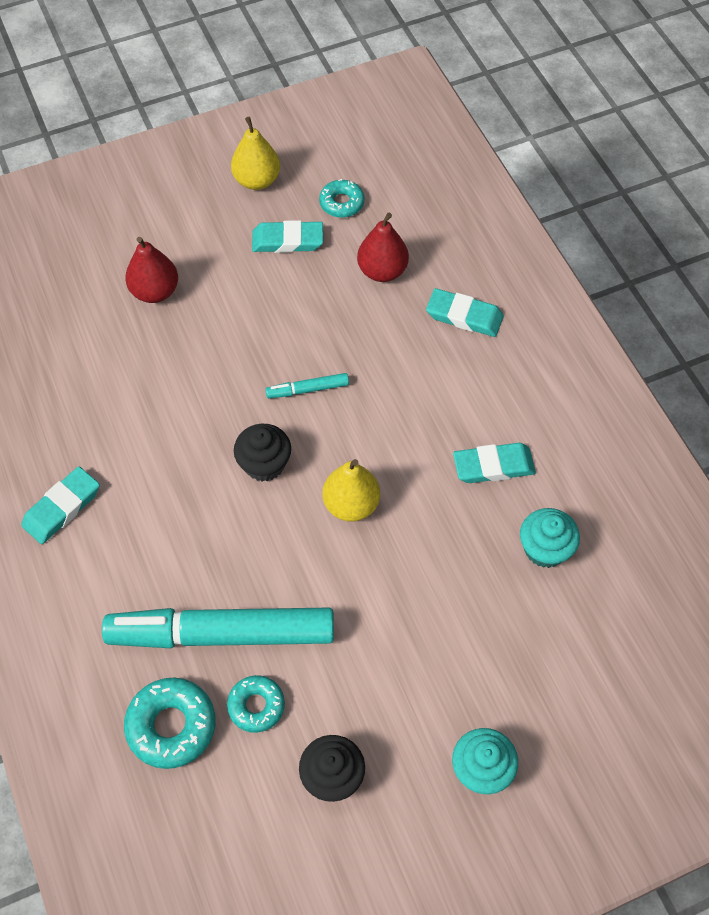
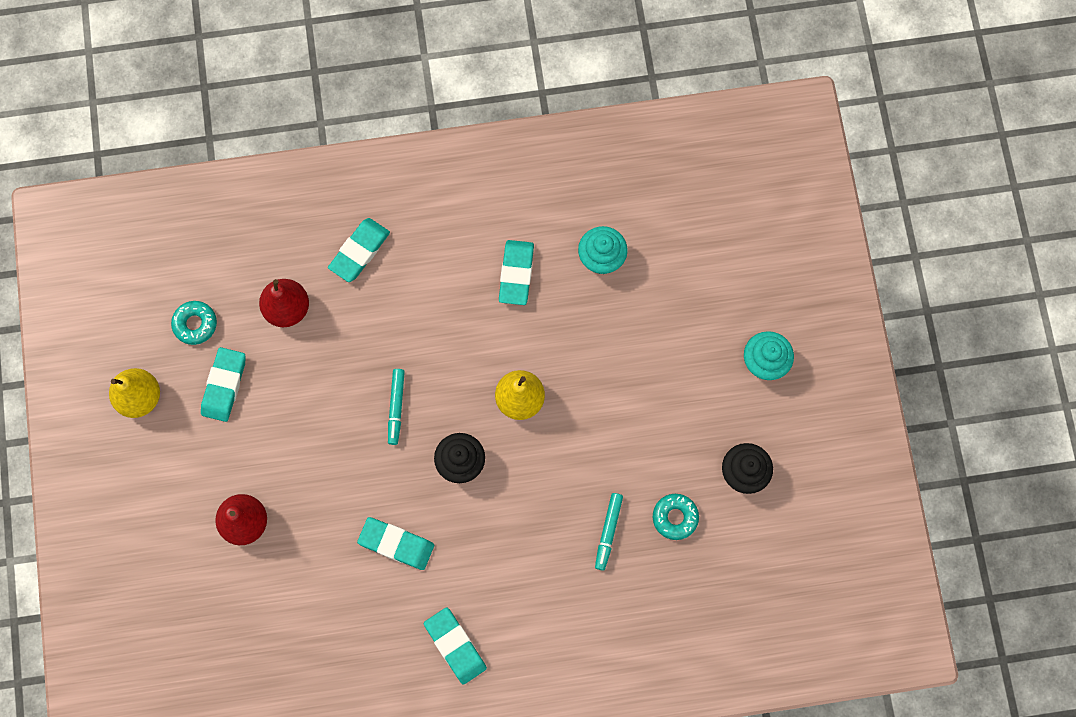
camera: 75 degrees left, 15 degrees up
turquoise marker [102,608,334,648] -> turquoise marker [595,493,623,571], size x0.41
turquoise donut [124,678,216,769] -> none
none -> turquoise eraser [357,517,434,570]

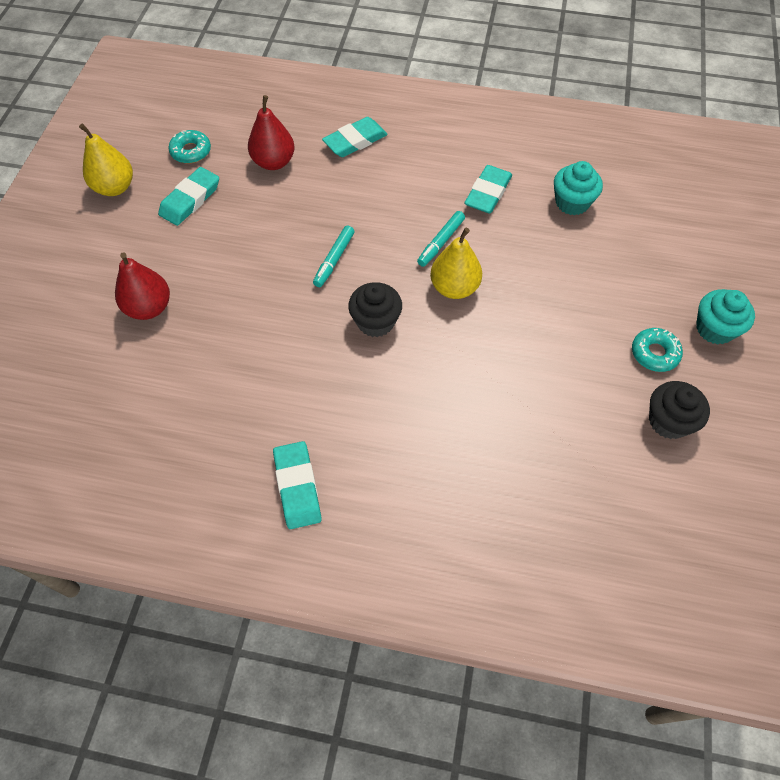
camera: 20 degrees right, 15 degrees down
turquoise eraser [357,517,434,570] -> none
turquoise marker [595,493,623,571] -> turquoise marker moved to [417,211,465,267]
turquoise donut [653,494,699,540] -> turquoise donut moved to [632,328,683,372]

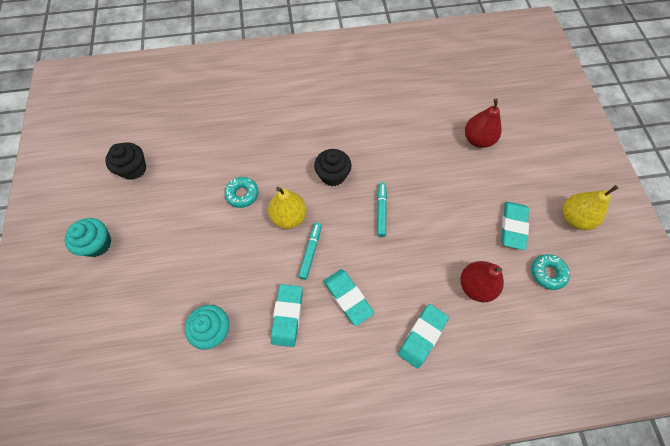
camera: 160 degrees right, 5 degrees up
turquoise eraser [273,441,322,529] -> turquoise eraser moved to [324,269,374,326]
turquoise donut [632,328,683,372] -> turquoise donut moved to [224,177,259,208]

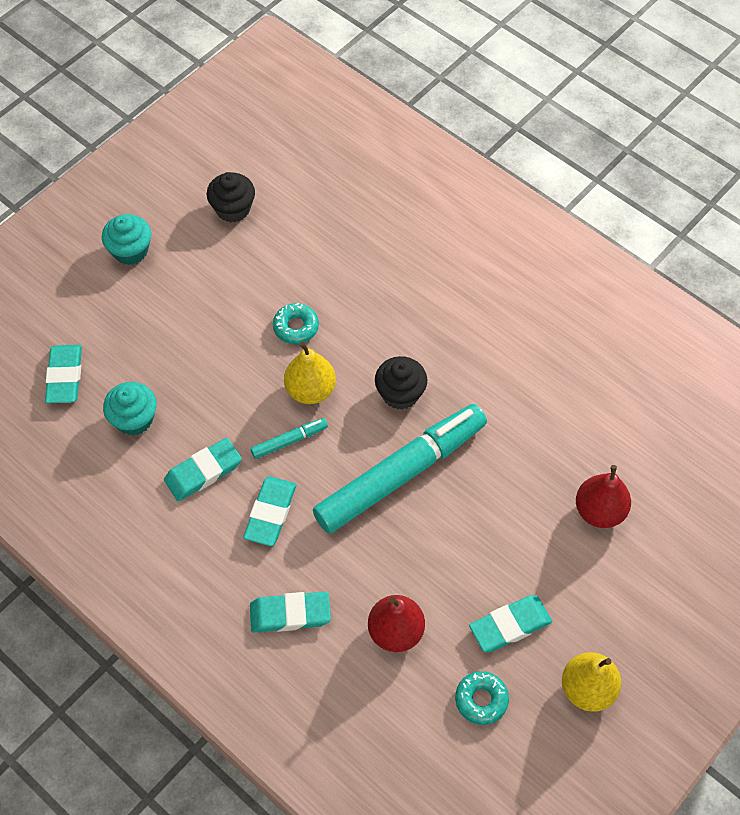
camera: 50 degrees right, 5 degrees down
turquoise marker [377,183,387,237] -> turquoise marker [313,404,487,534], size x2.44
none -> turquoise eraser [45,345,82,403]

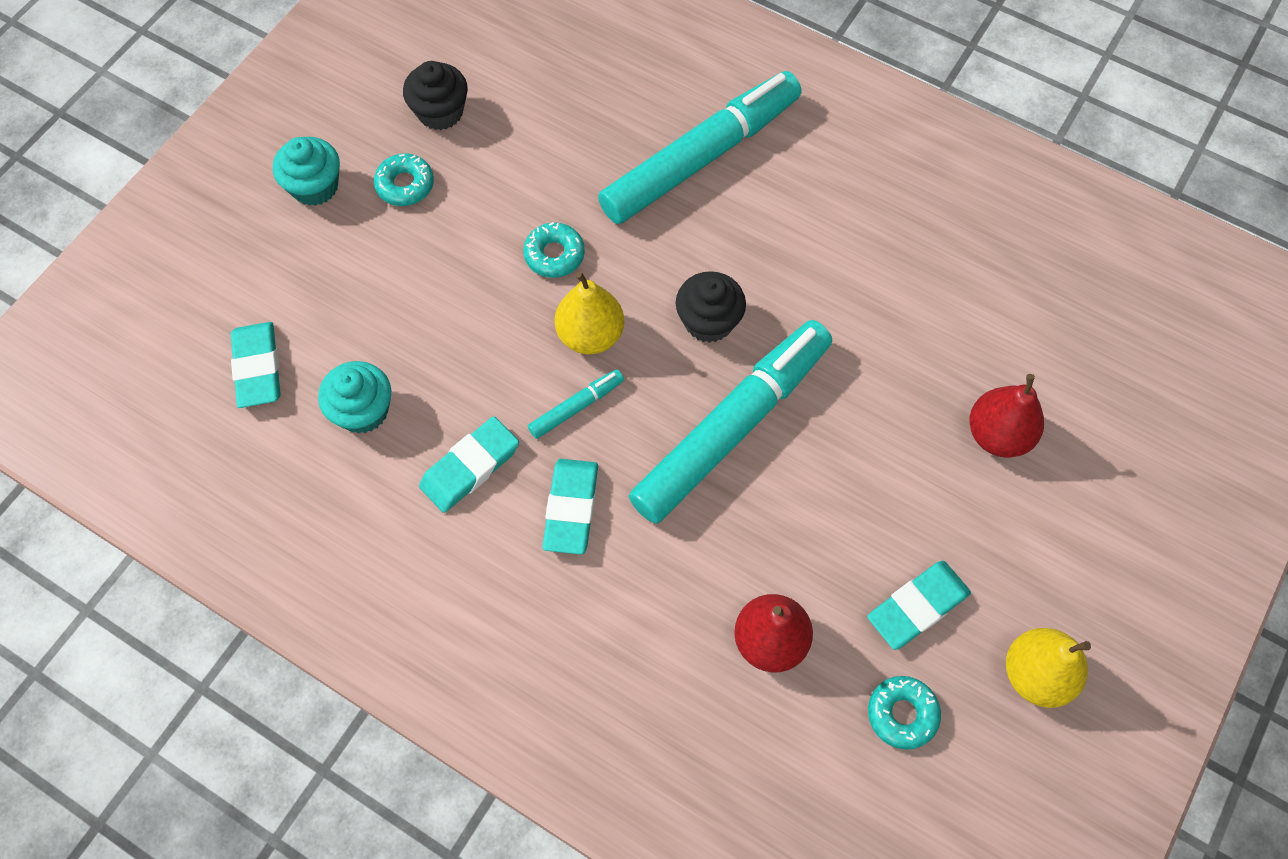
camera: 10 degrees left, 5 degrees up
turquoise eraser [250,592,331,633] -> none
none -> turquoise donut [374,153,434,206]
none -> turquoise marker [598,71,801,224]

